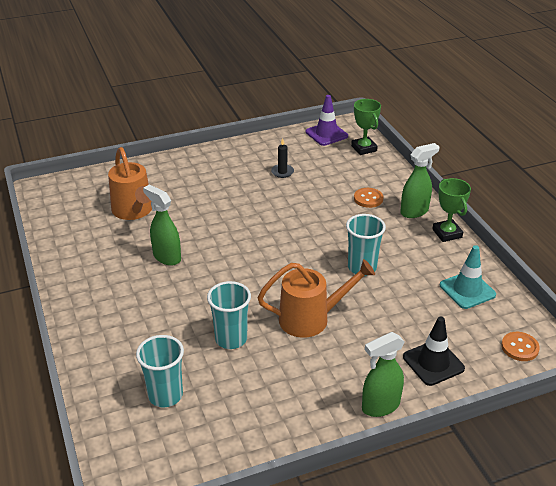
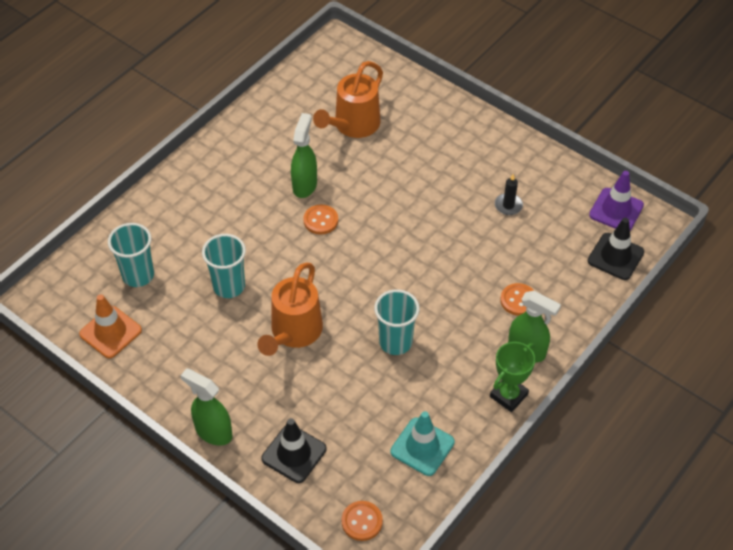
camera: 60 degrees right, 15 degrees up
orange watering can [257,259,375,338] -> orange watering can turned 60 degrees clockwise [257,262,323,356]
green trophy [351,99,381,155] -> black traffic cone [588,218,644,280]
none -> orange traffic cone [79,294,142,358]
none -> orange button [303,205,338,235]

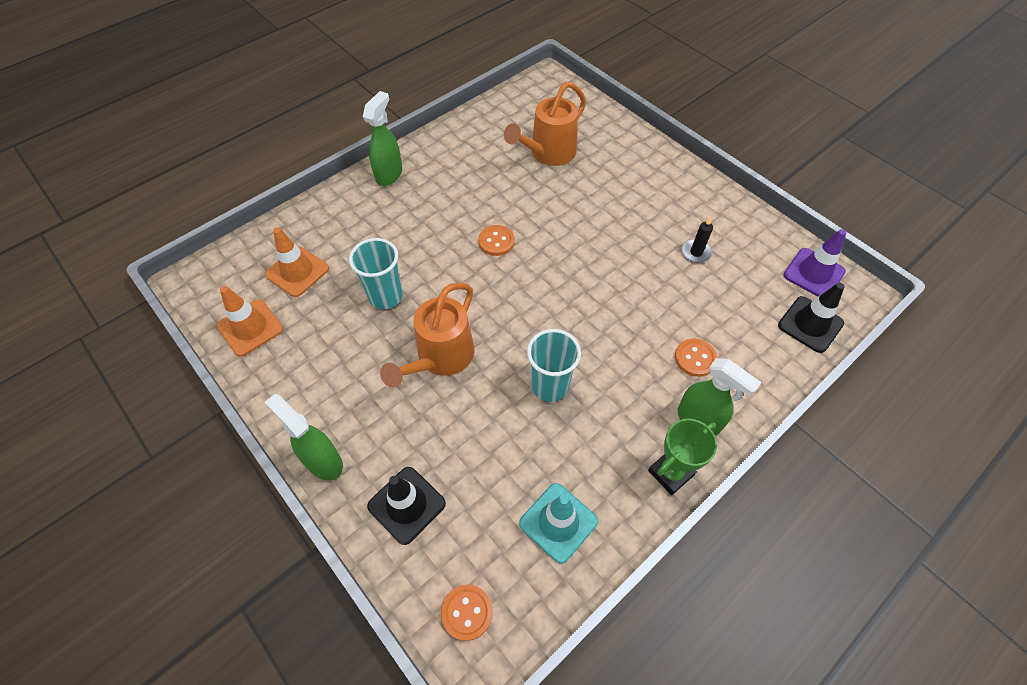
camera: 10 degrees right, 5 degrees up
turquoise cup [108,223,154,287] -> orange traffic cone [265,227,329,297]
green spray bottle [291,113,317,198] -> green spray bottle moved to [363,91,402,186]

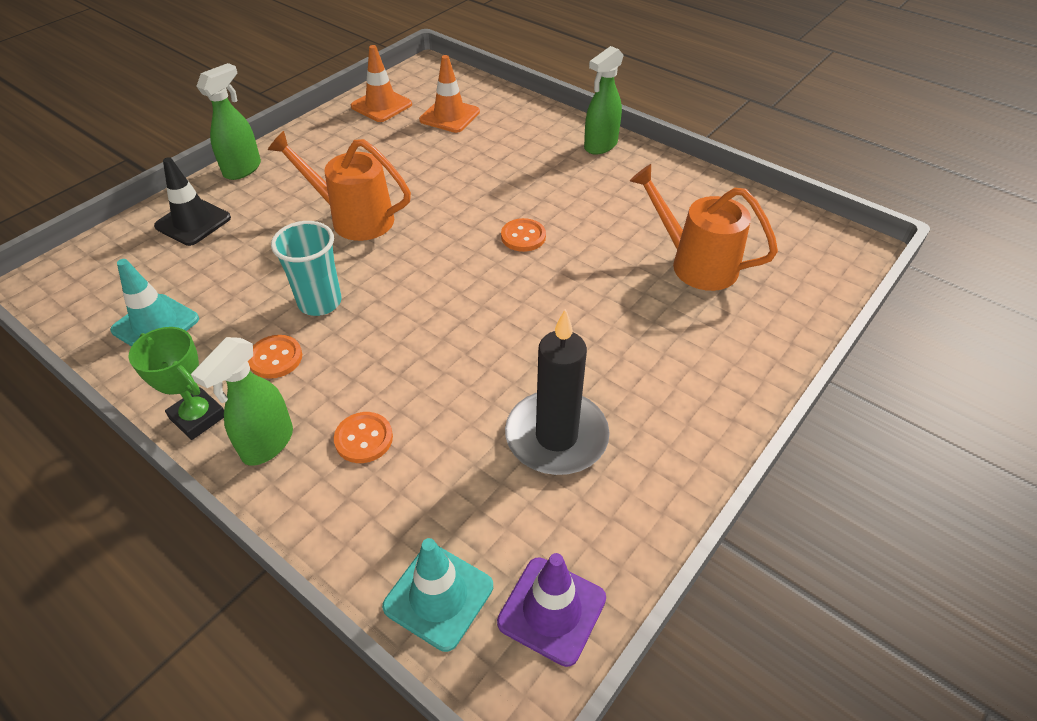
camera: 80 degrees right, 10 degrees down
turquoise cup [349,238,403,309] -> none
green spray bottle [363,91,402,186] -> green spray bottle turned 120 degrees clockwise [584,46,624,154]
orange button [441,585,493,641] -> orange button moved to [248,335,302,379]
black candle [682,217,713,263] -> black candle [505,309,610,475], size x2.19
black traffic cone [778,283,845,353] -> turquoise traffic cone [382,538,493,652]

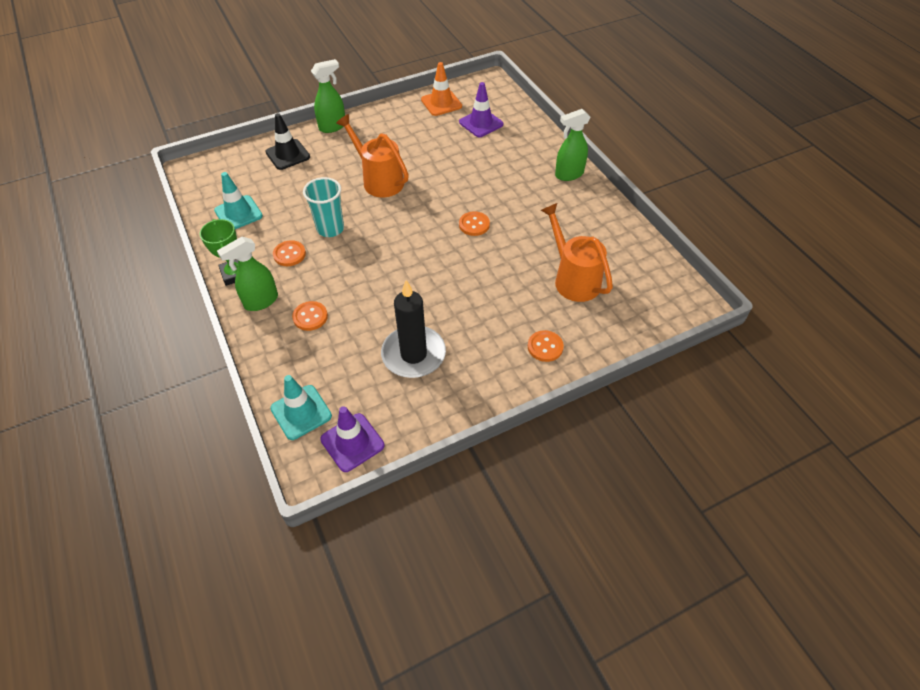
camera: 25 degrees right, 5 degrees up
orange traffic cone [419,55,480,133] -> purple traffic cone [459,82,504,137]
none -> orange button [528,330,564,362]

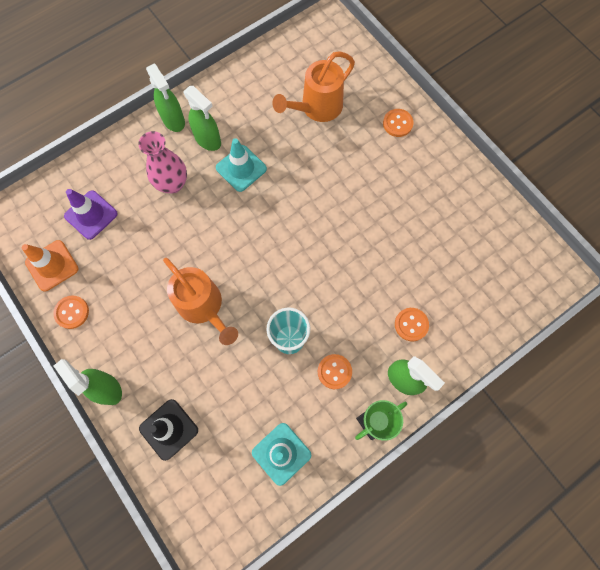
camera: 100 degrees left, 20 degrees up
turquoise traffic cone [270,375,332,440] -> turquoise traffic cone moved to [216,138,267,192]
purple traffic cone [320,406,384,472] -> none
orange watering can [336,114,409,197] -> orange watering can turned 75 degrees counterclockwise [163,258,238,345]
black candle [381,280,446,378] -> none
orange button [459,211,490,236] -> orange button moved to [53,296,89,329]
none -> pink vase [139,131,187,193]
none -> green spray bottle [183,86,221,151]

